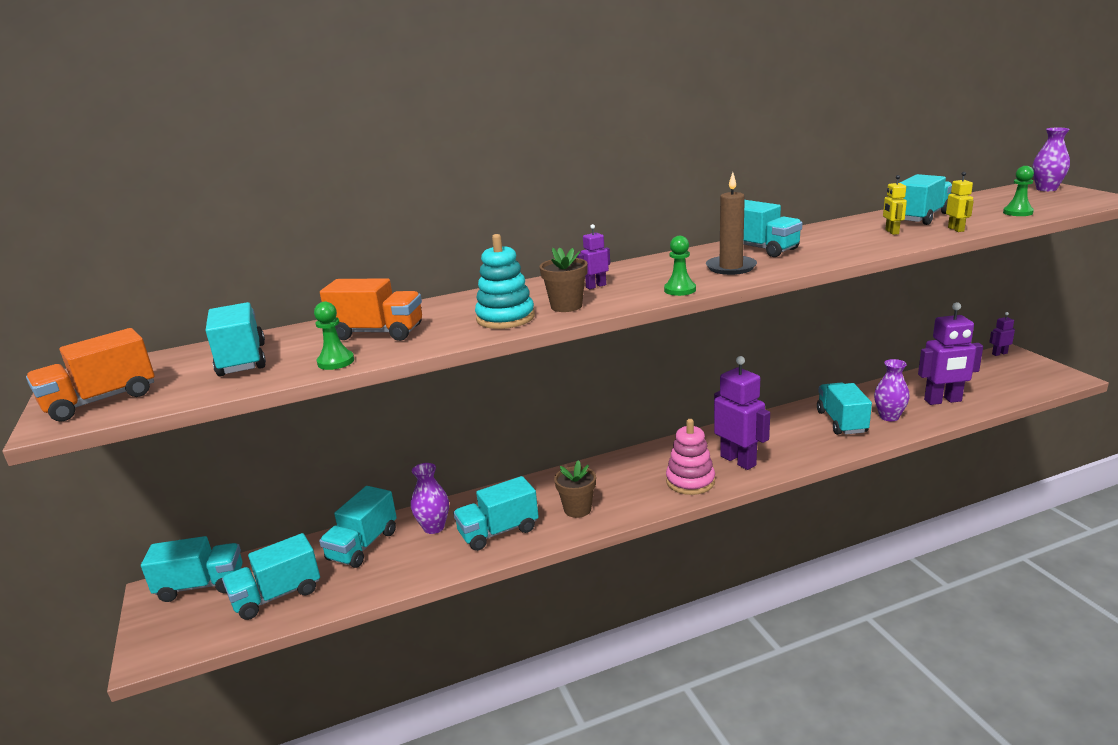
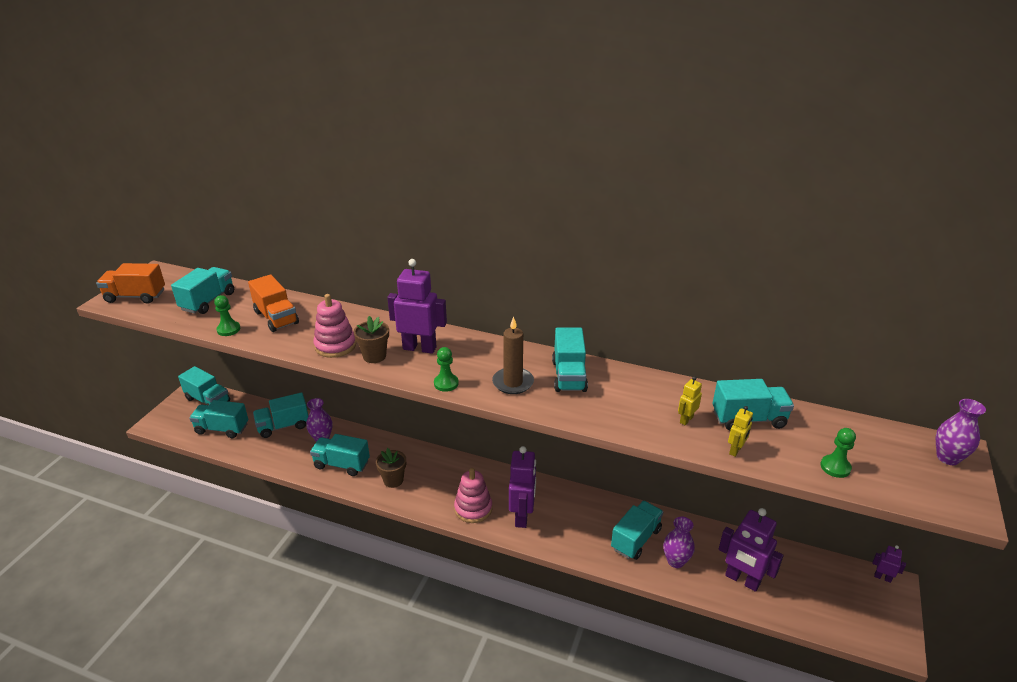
camera: 40 degrees right, 10 degrees up
turquoise stacking toy [475,234,535,329] -> pink stacking toy [314,294,356,358]
purple robot [577,224,610,289] -> purple robot [387,259,447,354], size x2.11

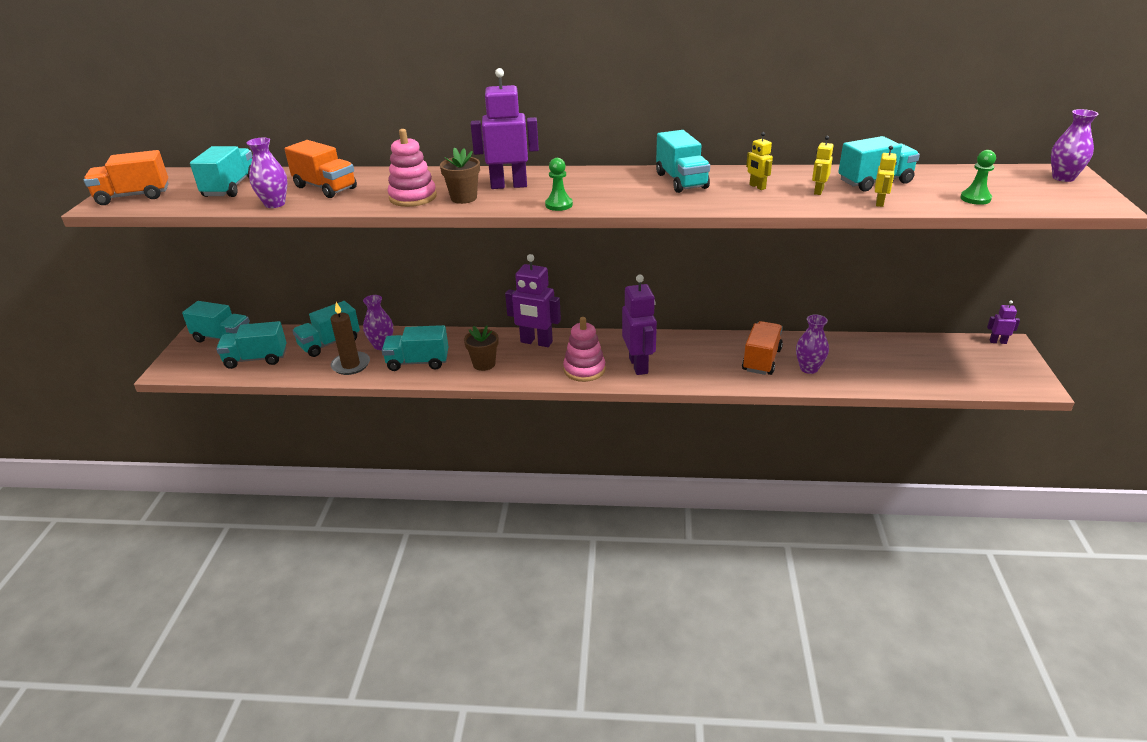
camera: 15 degrees left, 0 degrees up
green pawn [214,295,240,336] -> purple vase [247,138,288,208]
brown candle [492,316,534,394] -> brown candle moved to [331,302,370,375]
turquoise truck [611,501,663,560] -> orange truck [742,321,783,375]
purple robot [719,508,783,592] -> purple robot moved to [505,254,561,347]
none -> yellow robot [746,132,773,190]

